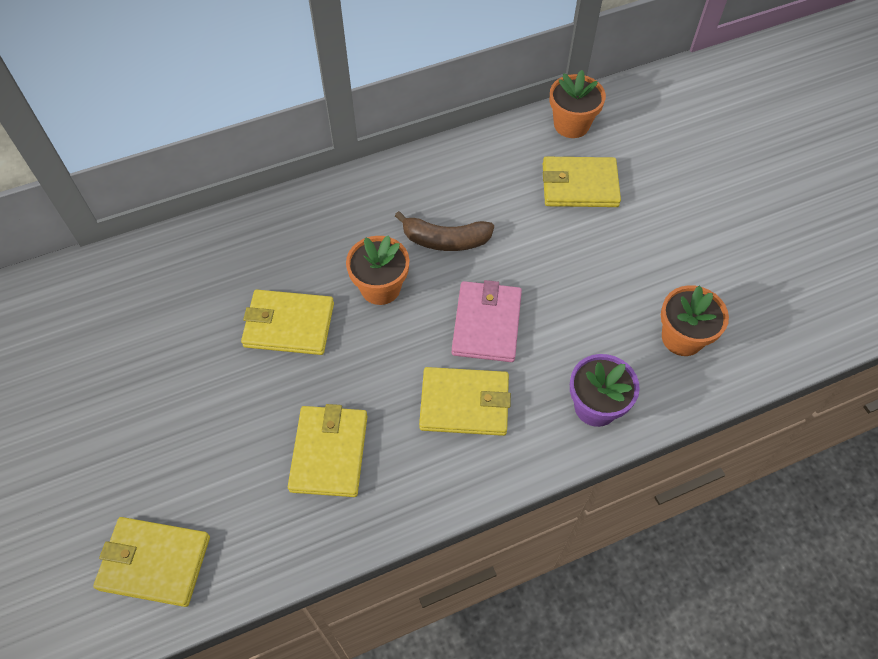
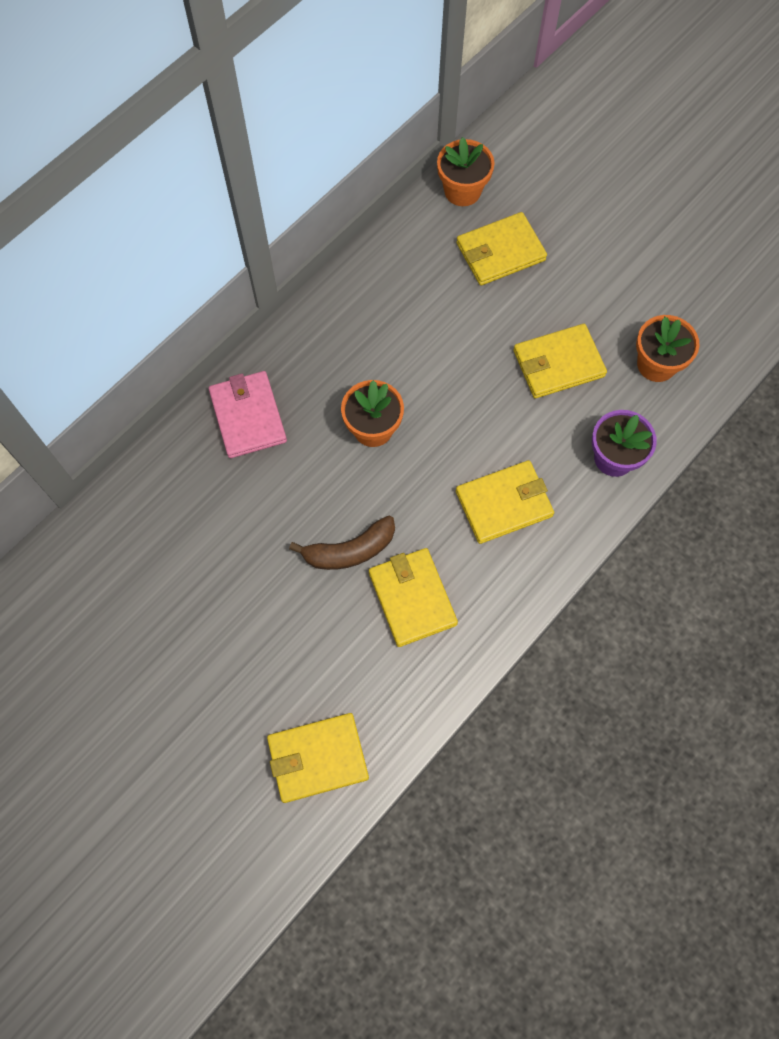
camera: 25 degrees left, 10 degrees up
yellow wallet [241,290,334,355] -> yellow wallet moved to [513,324,607,399]
brown banana [395,211,494,251] -> brown banana moved to [289,516,395,570]
pink wallet [452,280,522,362] -> pink wallet moved to [209,371,287,458]

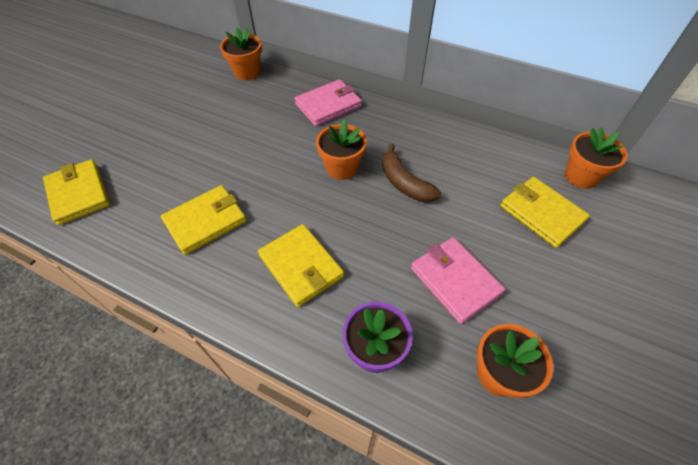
camera: 75 degrees right, 15 degrees down
brown banana [289,516,395,570] -> brown banana moved to [382,143,441,202]
yellow wallet [513,324,607,399] -> pink wallet [411,237,505,324]
none -> orange flower pot [220,28,262,81]

